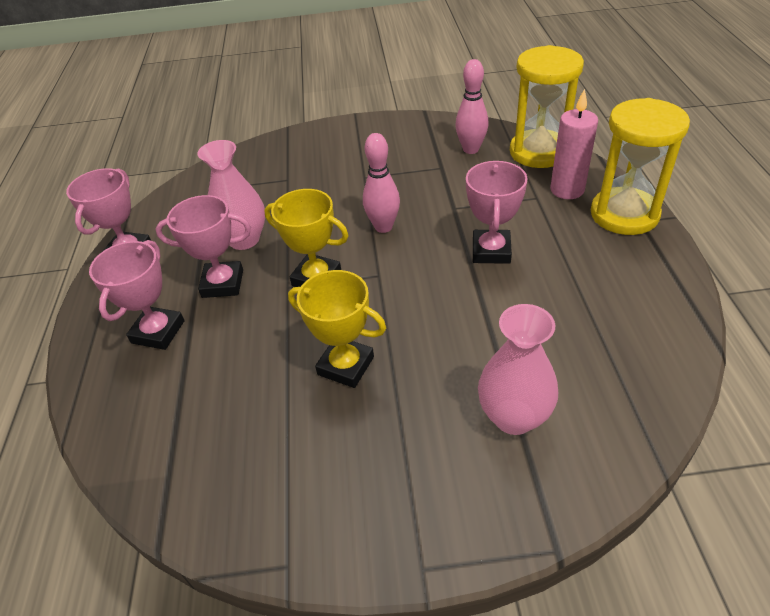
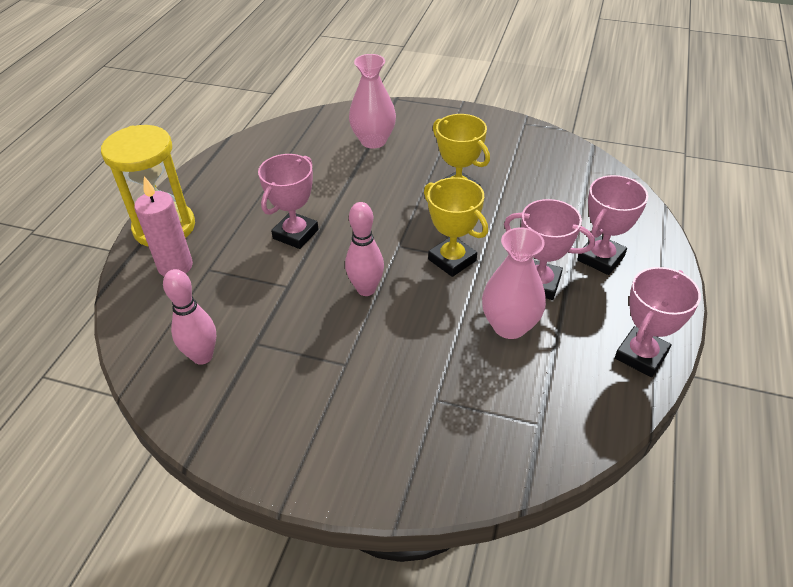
camera: 160 degrees left, 0 degrees up
yellow hourglass [510,45,584,168] -> none

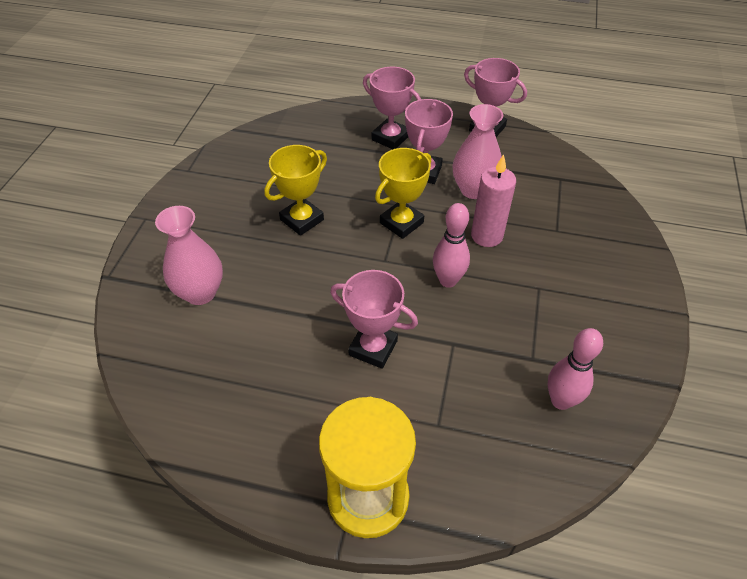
camera: 95 degrees left, 5 degrees up
pink candle [134,176,193,276] -> pink candle moved to [471,154,516,247]

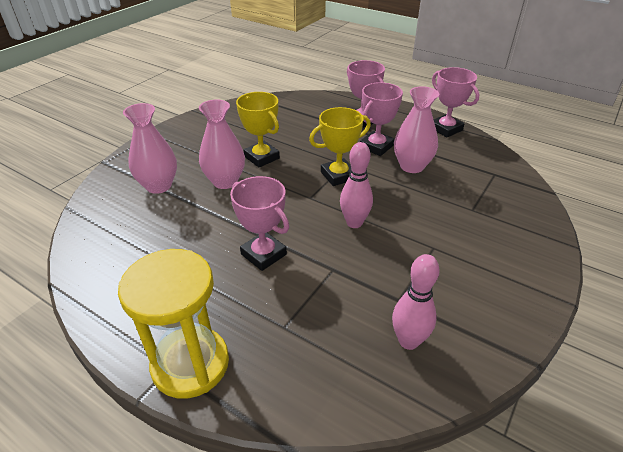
camera: 20 degrees right, 10 degrees down
yellow trophy [265,145,327,236] -> yellow trophy turned 75 degrees clockwise [236,92,280,168]
pink candle [471,154,516,247] -> none
none -> pink vase [199,99,245,189]

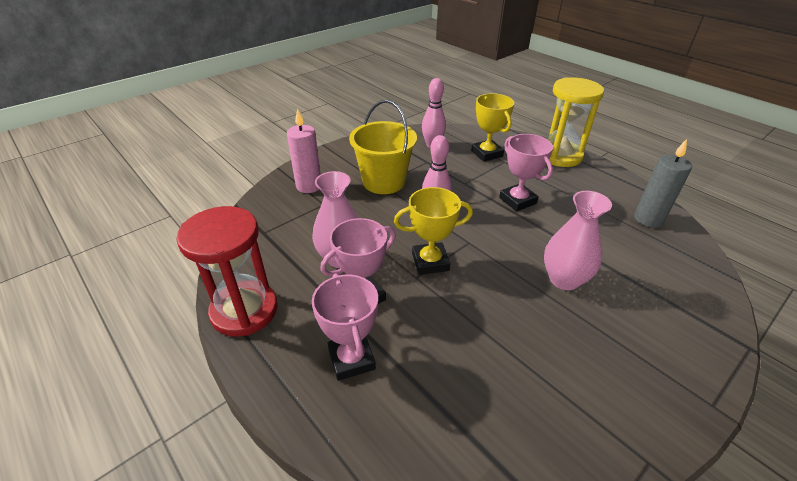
camera: 165 degrees left, 0 degrees up
pink vase [123,103,177,194] -> none
yellow trophy [236,92,280,168] -> yellow trophy moved to [471,93,514,162]
pink trophy [432,67,479,137] -> red hourglass [176,206,278,337]
none -> pink candle [287,108,321,193]
none -> yellow bucket [349,100,417,194]
none -> grey candle [634,139,692,228]

